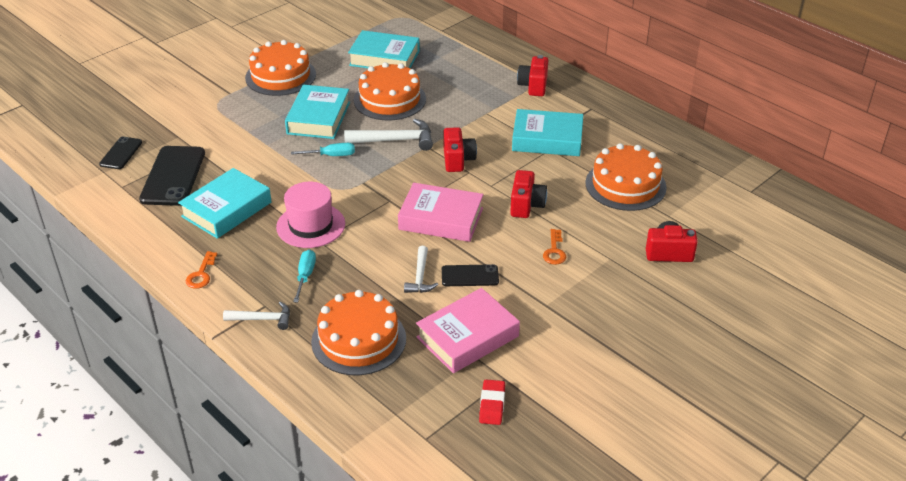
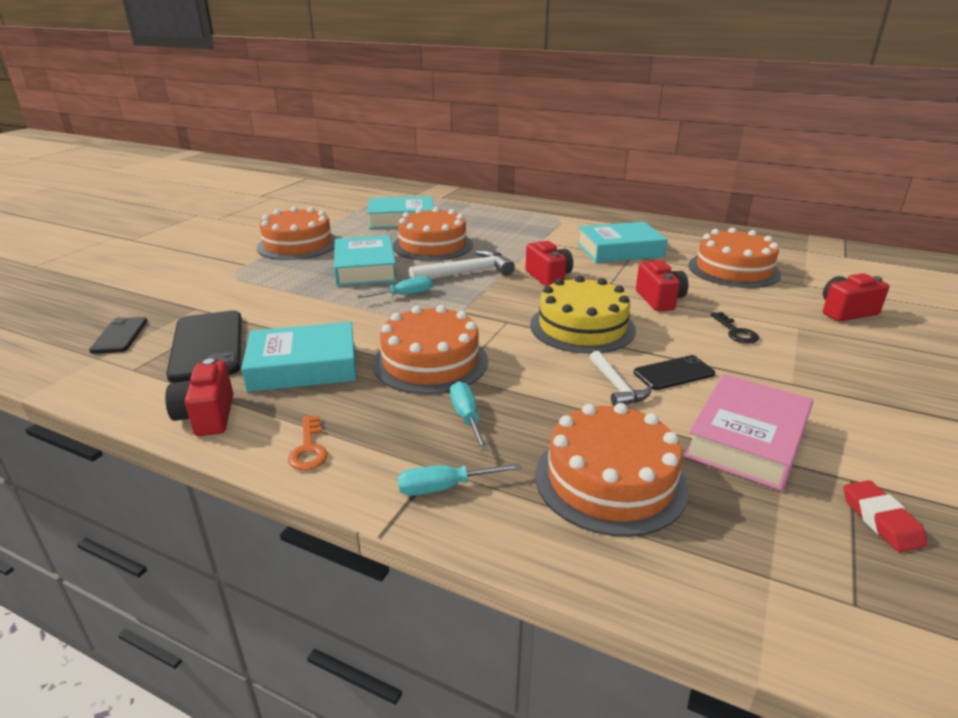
camera: 20 degrees left, 10 degrees down
turquoise book [178,168,272,239] -> turquoise book turned 60 degrees clockwise [241,322,357,392]
white hammer [223,302,290,330] -> turquoise screwdriver [398,463,522,496]
pink hat [276,182,345,248] -> orange cake [373,305,488,394]
pink book [398,183,483,242] -> yellow cake [530,275,636,354]
red camera [517,55,548,96] -> red camera moved to [165,358,233,436]
orange key [543,229,566,265] -> black key [710,312,759,344]

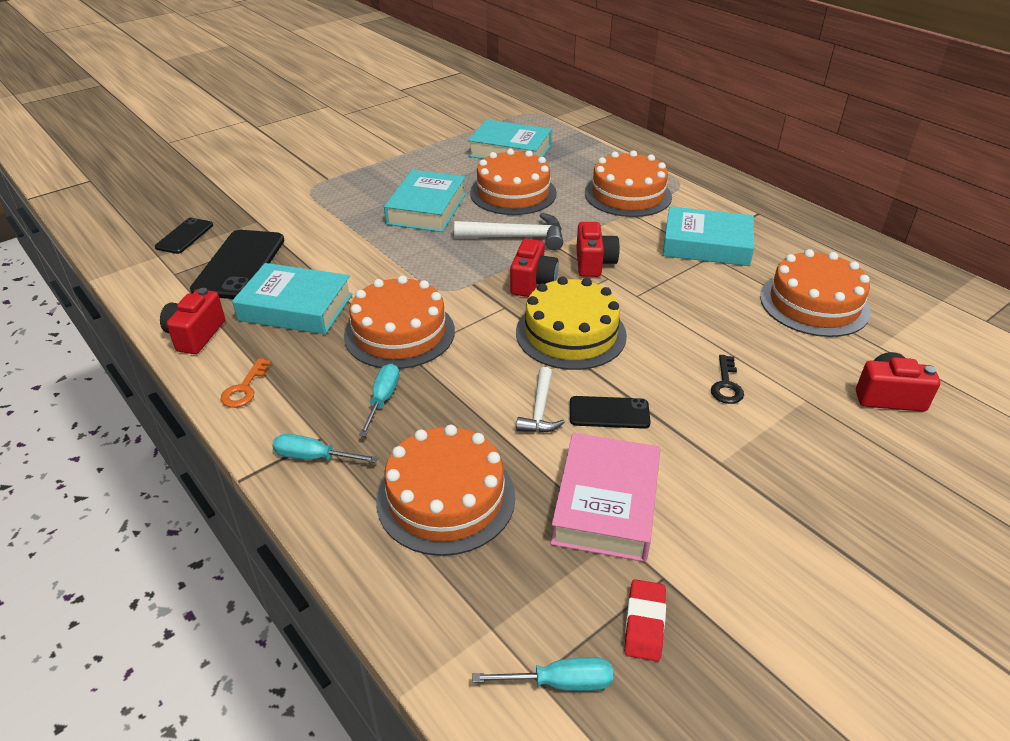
camera: 25 degrees right, 10 degrees up
orange cake [256,207,338,260] -> orange cake moved to [585,150,672,217]
turquoise screwdriver [356,276,433,299] -> turquoise screwdriver moved to [472,657,613,691]
red camera [636,261,688,311] -> red camera moved to [510,239,559,297]
pink book [684,374,813,491] -> pink book turned 45 degrees counterclockwise [551,433,660,562]

